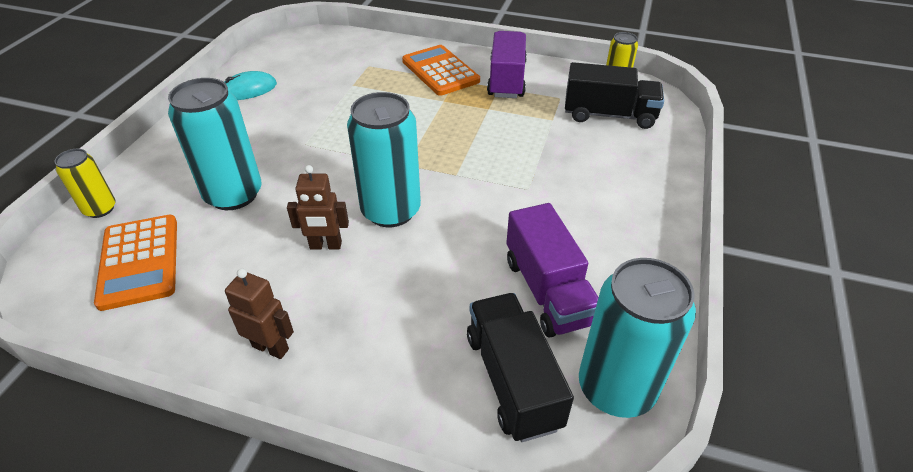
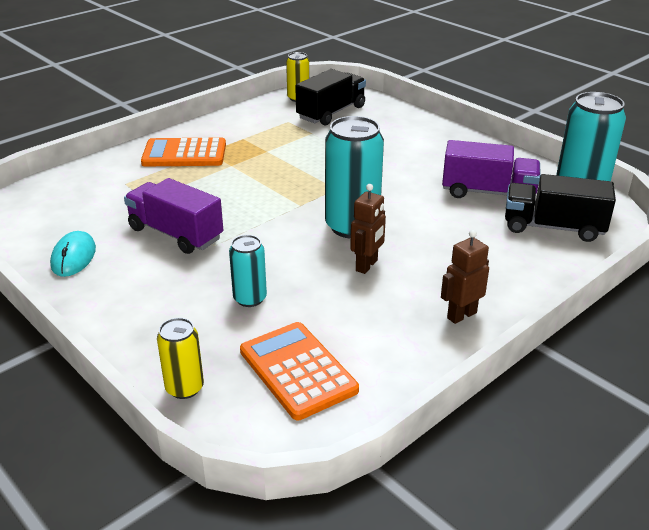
camera: 60 degrees left, 10 degrees down
orange calculator [94,215,177,311] -> orange calculator turned 135 degrees counterclockwise [240,322,359,420]
turquoise can [168,78,262,210] -> turquoise can [229,235,267,307], size x0.54
purple truck [487,31,527,98] -> purple truck moved to [124,178,223,254]

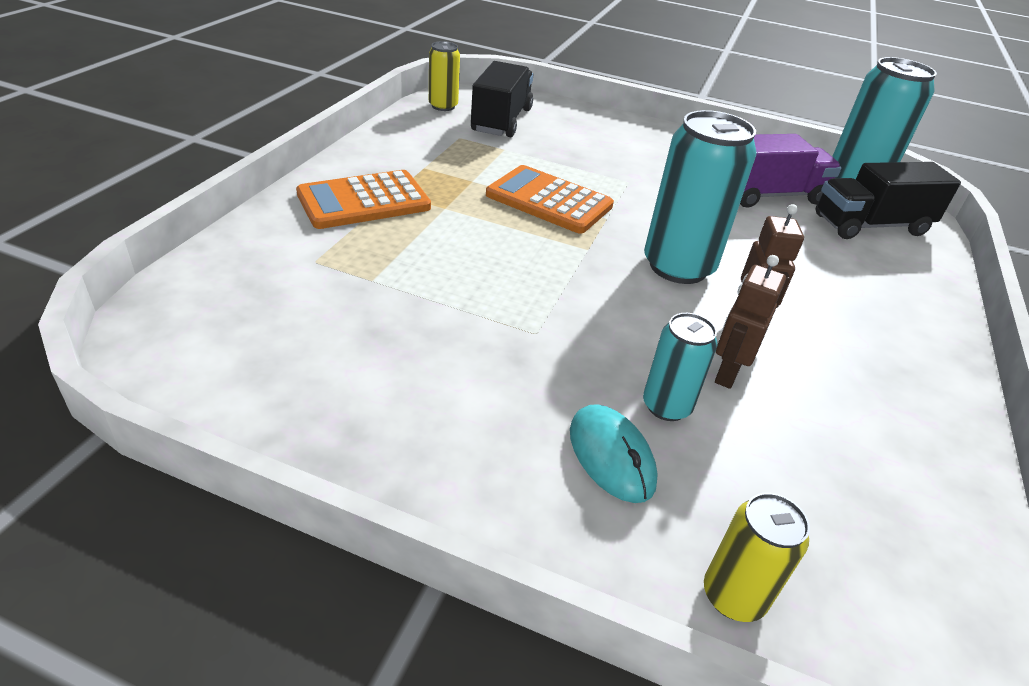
camera: 30 degrees left, 5 degrees up
turquoise mouse [50,231,96,277] -> turquoise mouse moved to [570,404,658,503]
purple truck [124,178,223,254] -> none
orange calculator [240,322,359,420] -> orange calculator moved to [486,165,614,233]
brown robot [441,230,489,324] -> brown robot moved to [715,255,786,389]

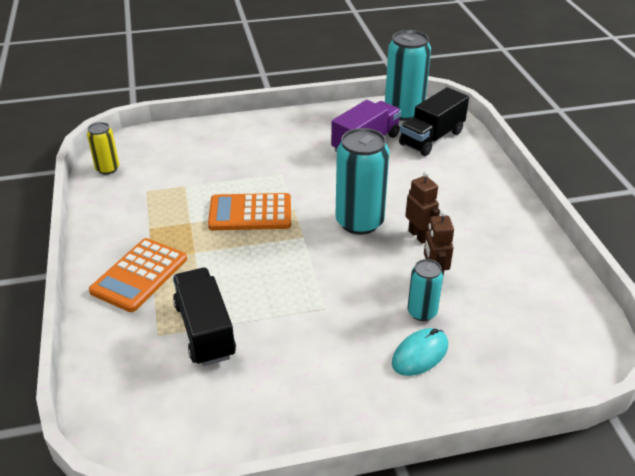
camera: 30 degrees left, 0 degrees up
black truck [471,61,533,137] -> black truck moved to [173,268,236,366]
turquoise mouse [570,404,658,503] -> turquoise mouse turned 75 degrees counterclockwise [392,328,448,376]
yellow can [704,493,810,622] -> none

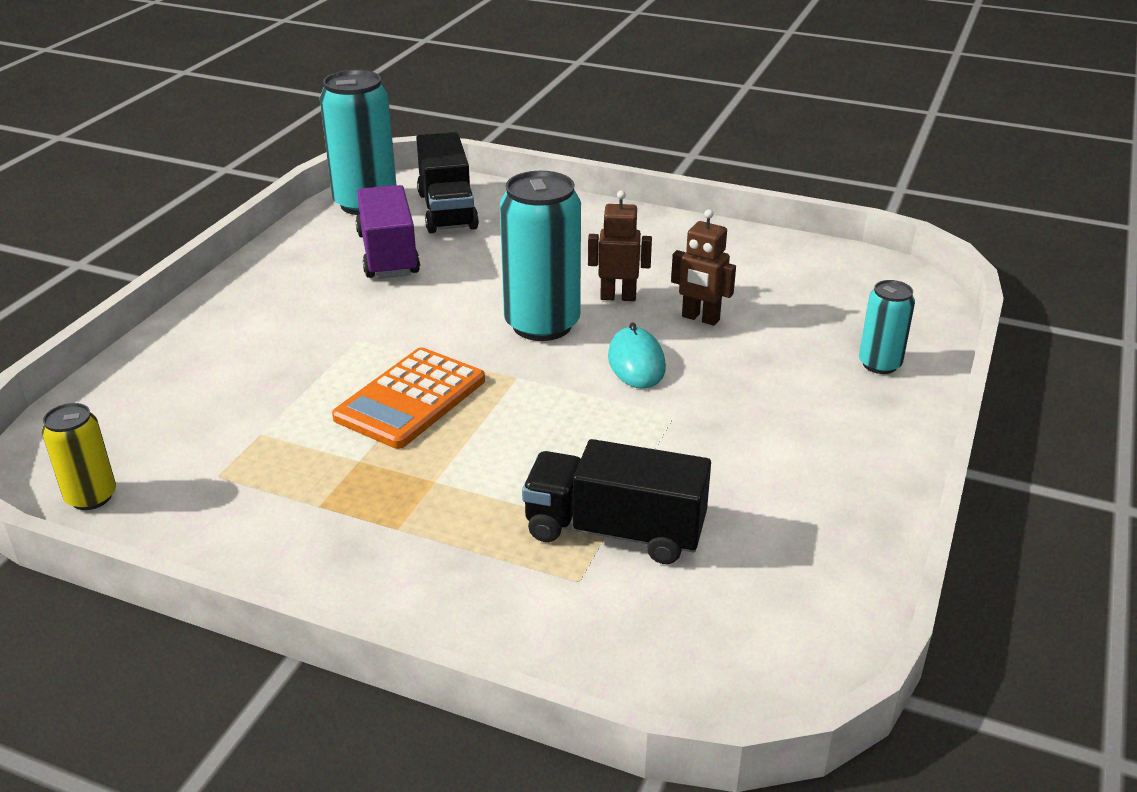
camera: 55 degrees left, 5 degrees down
orange calculator [89,238,187,312] -> none
turquoise mouse [392,328,448,376] -> turquoise mouse moved to [608,322,666,389]
turquoise can [408,259,443,321] -> turquoise can moved to [859,280,915,374]

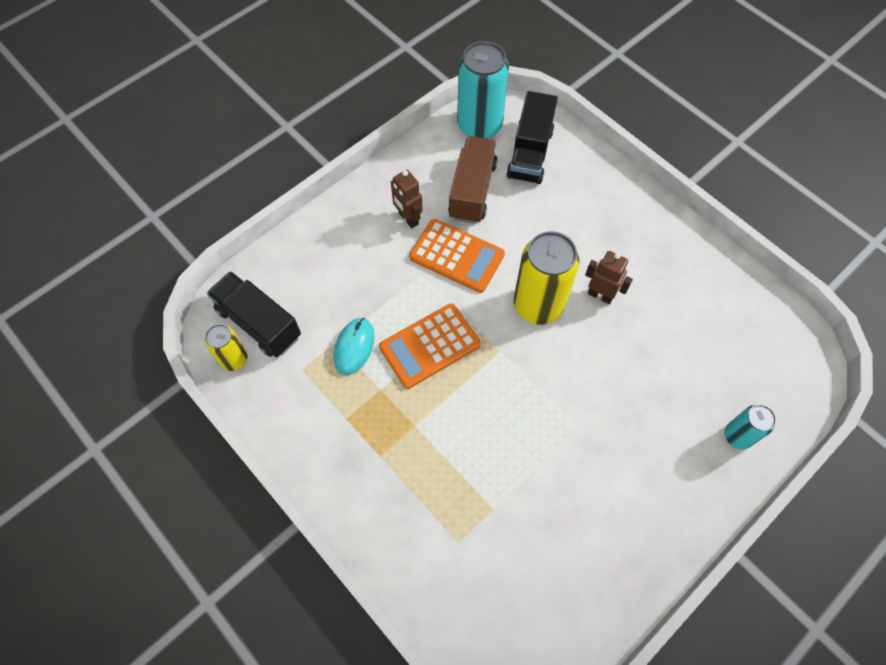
camera: 25 degrees right, 30 degrees up
purple truck [355,185,420,279] -> brown truck [448,136,498,224]
turquoise can [500,171,581,341] -> yellow can [514,231,579,325]
black truck [522,439,711,564] -> black truck moved to [207,271,301,357]
turquoise mouse [608,322,666,389] -> turquoise mouse moved to [334,318,375,375]
brown robot [671,209,736,326] -> brown robot moved to [391,170,423,228]
none -> orange calculator [409,219,505,293]

